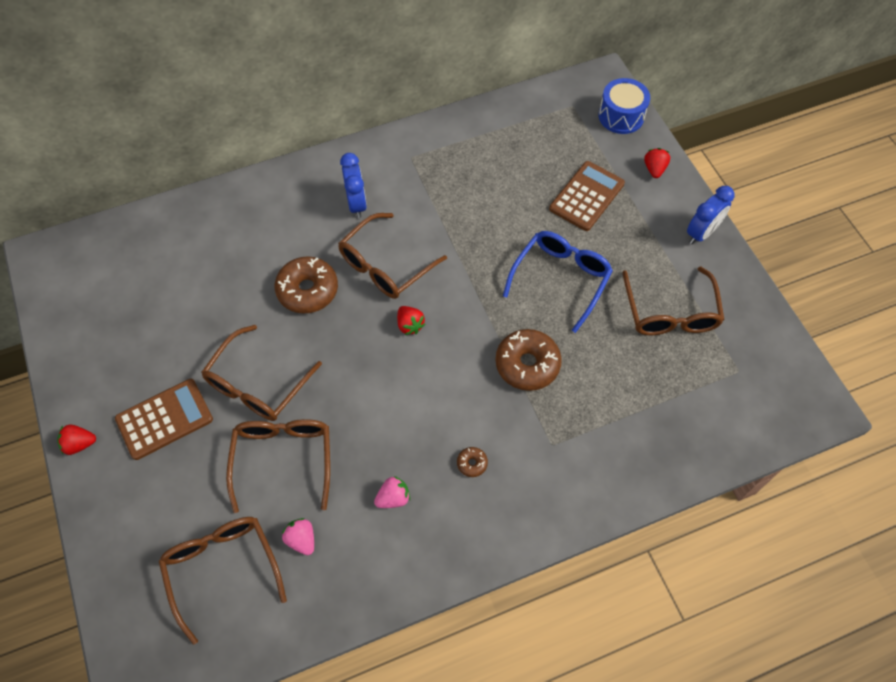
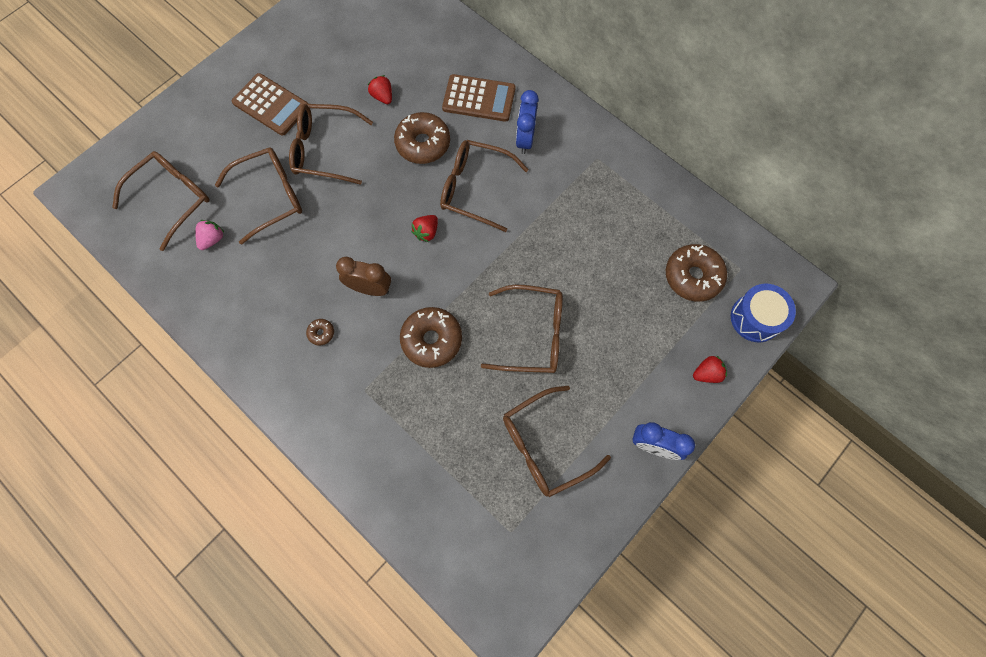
camera: 65 degrees right, 10 degrees up
red strawberry [57,424,96,455] -> red strawberry moved to [368,75,392,104]
blue clock [340,153,367,218] -> blue clock turned 135 degrees clockwise [516,90,539,154]
pink strawberry [374,476,410,508] -> none
blue glasses [503,231,613,333] -> brown glasses [481,284,563,373]
brown calculator [549,161,625,231] -> brown calculator moved to [442,74,516,122]
none -> brown clock [336,257,391,296]
none -> brown donut [666,244,727,302]

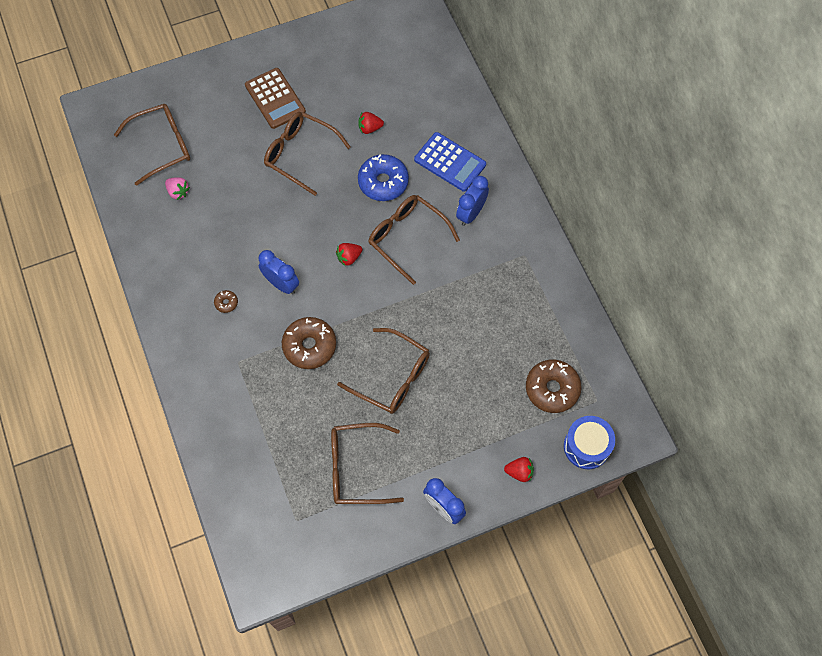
camera: 25 degrees right, 5 degrees down
pink strawberry [195,220,224,250] -> pink strawberry turned 75 degrees clockwise [165,177,190,200]
brown glasses [215,147,302,245] -> none
brown clock [336,257,391,296] -> blue clock [259,250,299,294]
red strawberry [368,75,392,104] -> red strawberry turned 90 degrees counterclockwise [358,112,384,134]
brown donut [394,112,450,164] -> blue donut [358,154,409,201]
brown calculator [442,74,516,122] -> blue calculator [414,132,486,192]

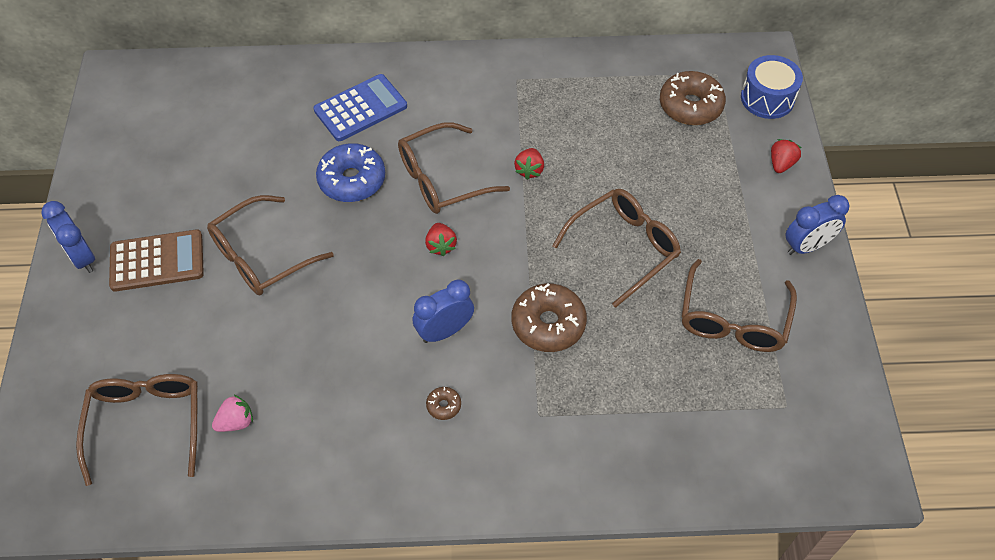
camera: 70 degrees left, 10 degrees down
red strawberry [358,112,384,134] -> red strawberry moved to [514,148,544,180]
blue clock [456,176,489,226] -> blue clock moved to [41,201,95,273]

